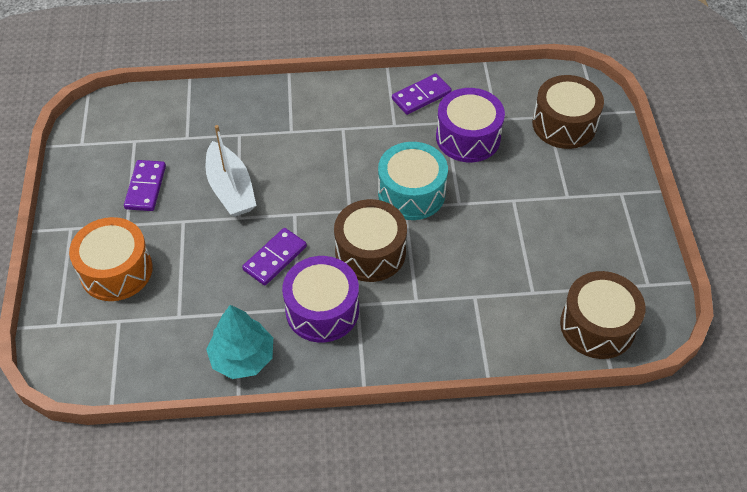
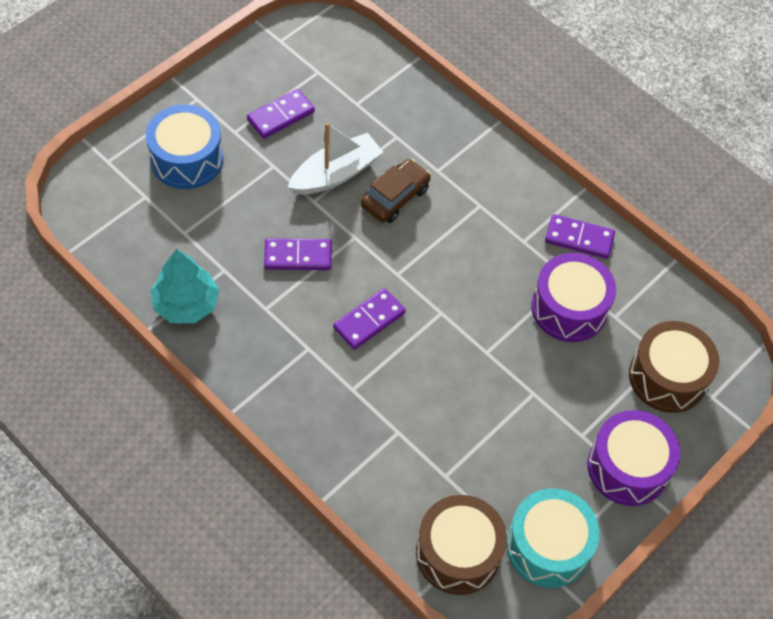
camera: 45 degrees right, 5 degrees up
orange drum [69,217,153,301] -> blue drum [146,104,223,189]
white boat [206,125,256,217] -> white boat turned 150 degrees counterclockwise [288,122,383,195]
purple drum [282,256,359,342] -> purple drum moved to [588,410,680,506]
brown drum [334,199,407,282] -> purple domino [333,288,406,350]
turquoise drum [378,142,448,220] -> turquoise drum moved to [506,488,600,588]
none -> brown car [360,159,431,223]

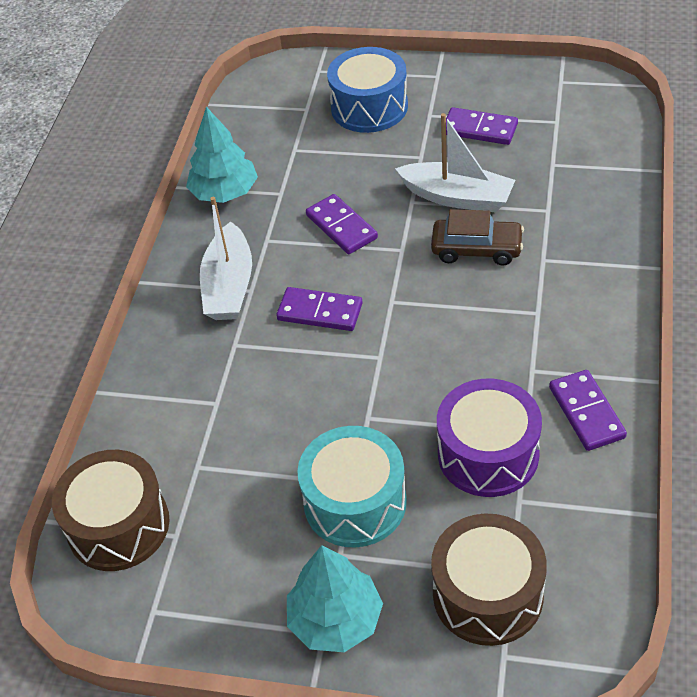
camera: 65 degrees right, 10 degrees down
turquoise drum [506,488,600,588] -> turquoise drum moved to [297,426,407,548]
purple drum [588,410,680,506] -> turquoise tree [287,545,383,652]
none -> white boat [200,197,252,320]

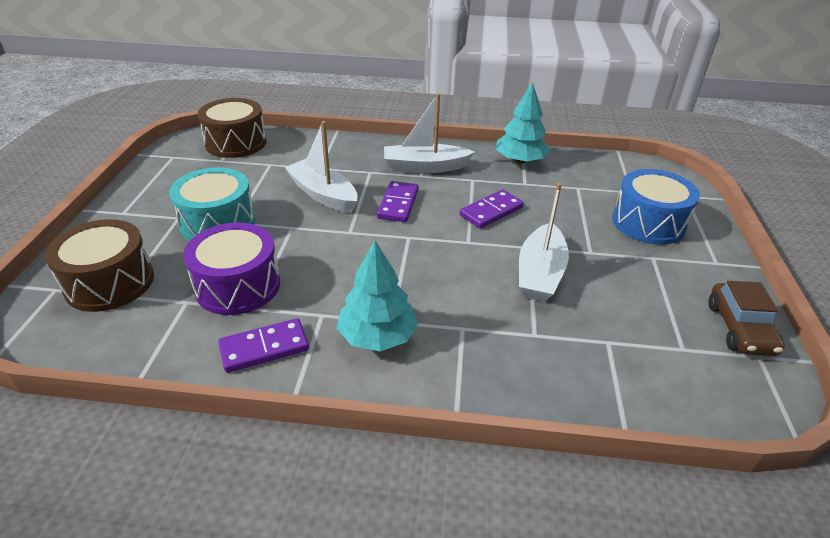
camera: 80 degrees right, 10 degrees down
turquoise tree [287,545,383,652] -> turquoise tree moved to [337,241,418,351]
brown car [431,209,524,266] -> brown car moved to [708,281,785,356]
purple domino [446,107,518,145] -> none
none -> white boat [285,121,357,213]

